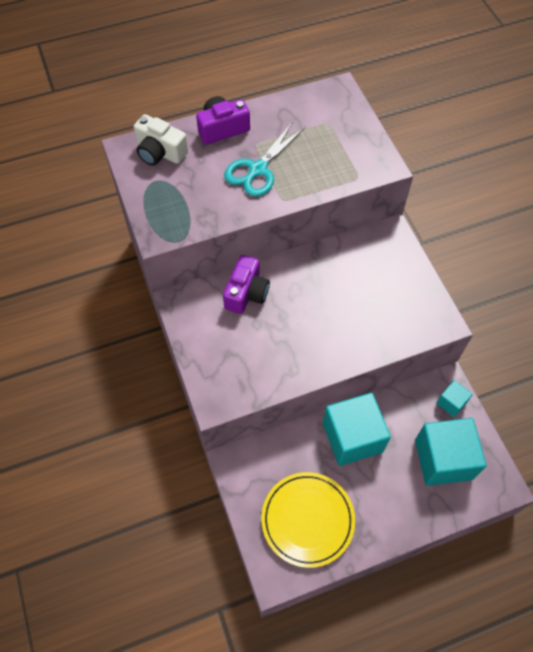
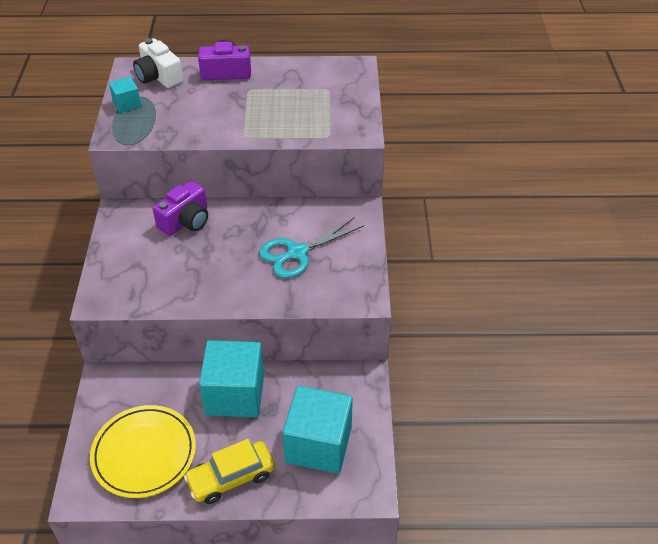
camera: 20 degrees right, 15 degrees down
turquoise scissors [224,123,305,197] -> turquoise scissors moved to [259,217,364,278]
turquoise cube [437,380,473,417] -> turquoise cube moved to [109,77,141,113]
none -> yellow car [184,439,275,504]

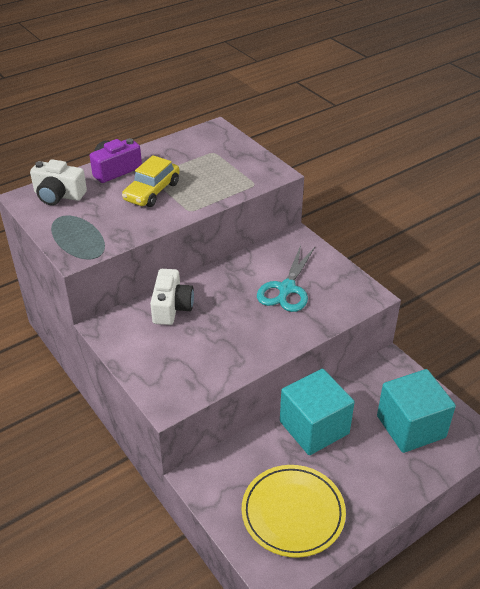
camera: 35 degrees left, 5 degrees down
turquoise cube [109,77,141,113] -> none
purple camera [153,181,208,236] -> white camera [150,269,194,325]
yellow car [184,439,275,504] -> yellow car moved to [122,155,180,207]

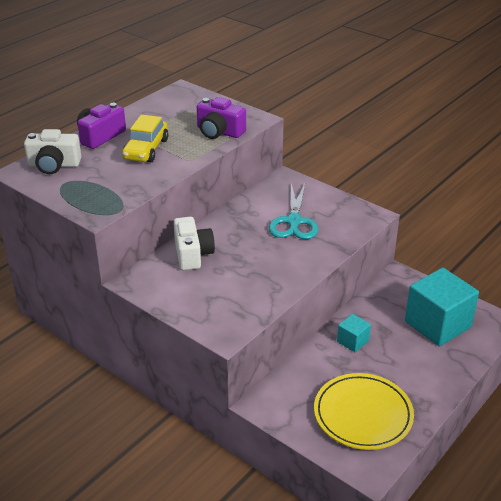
camera: 15 degrees left, 5 degrees down
turquoise cube [280,369,355,455] -> turquoise cube [337,314,371,352], size x0.48
none -> purple camera [197,97,246,139]

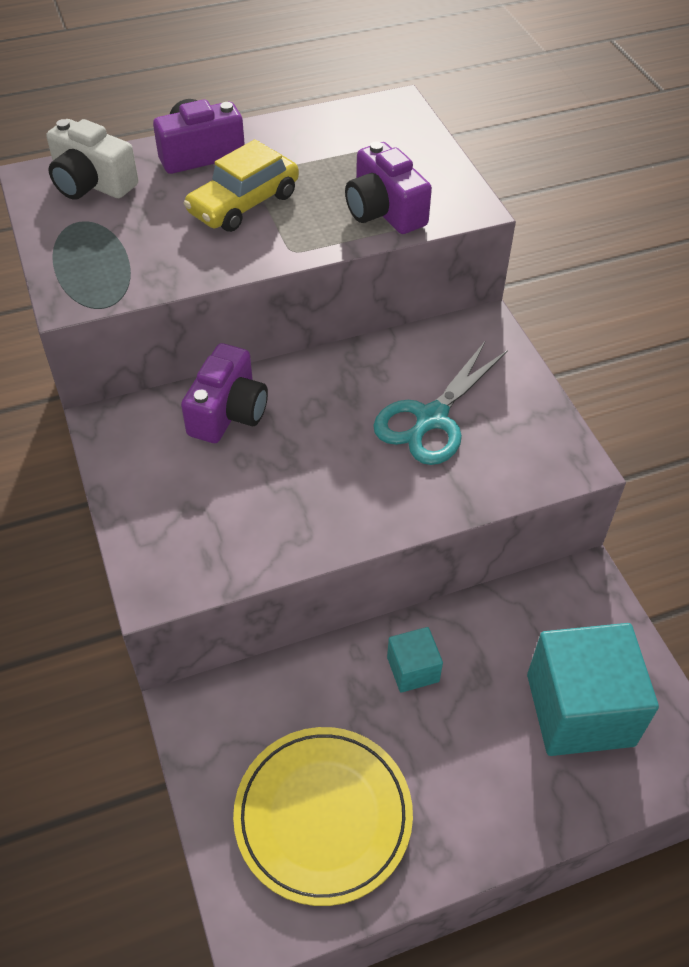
camera: 30 degrees right, 15 degrees up
white camera [173,217,215,270] -> purple camera [181,343,268,443]

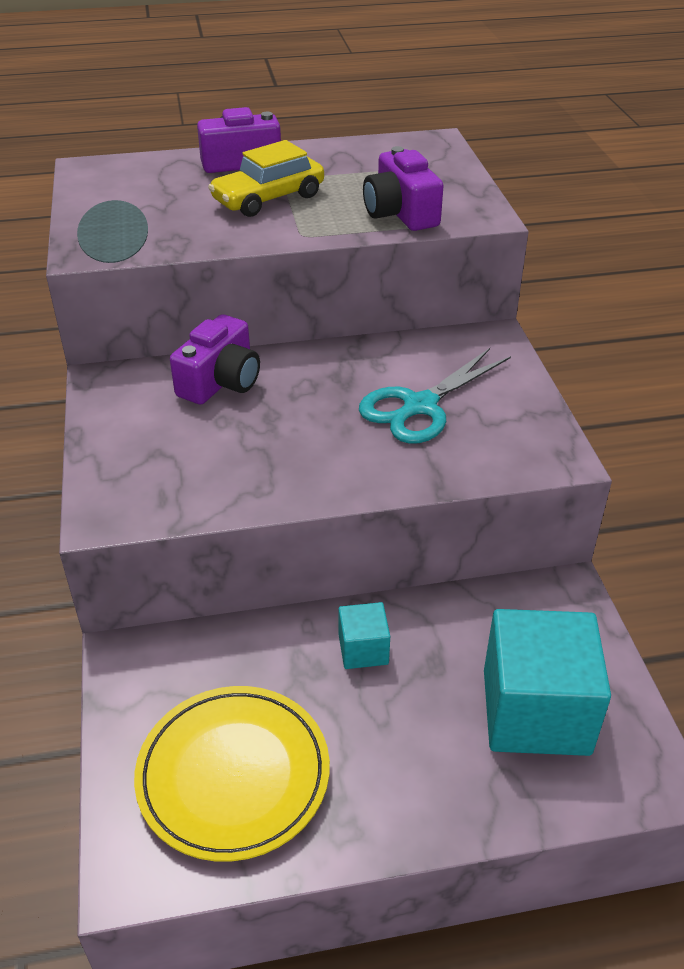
camera: 10 degrees right, 10 degrees down
white camera [46,119,138,200] -> none

